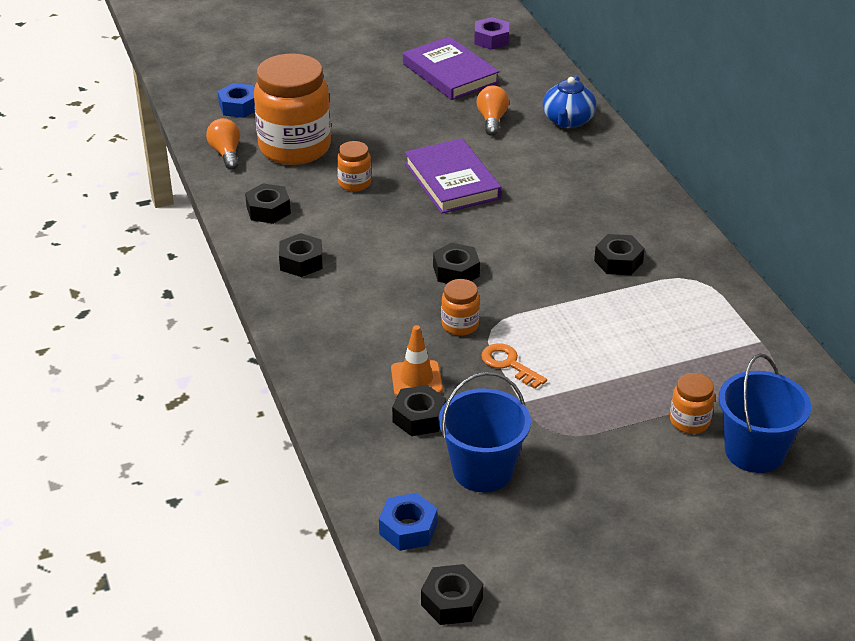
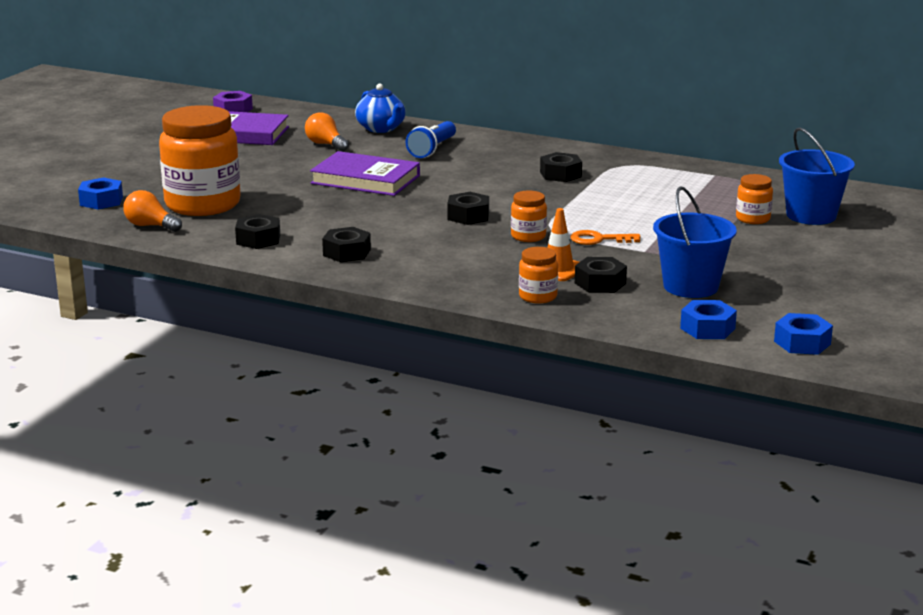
camera: 45 degrees left, 15 degrees down
orange jar [337,141,371,192] -> orange jar moved to [519,247,558,304]
black nut [421,564,483,625] -> blue nut [774,313,833,355]
none -> blue flashlight [406,121,456,158]

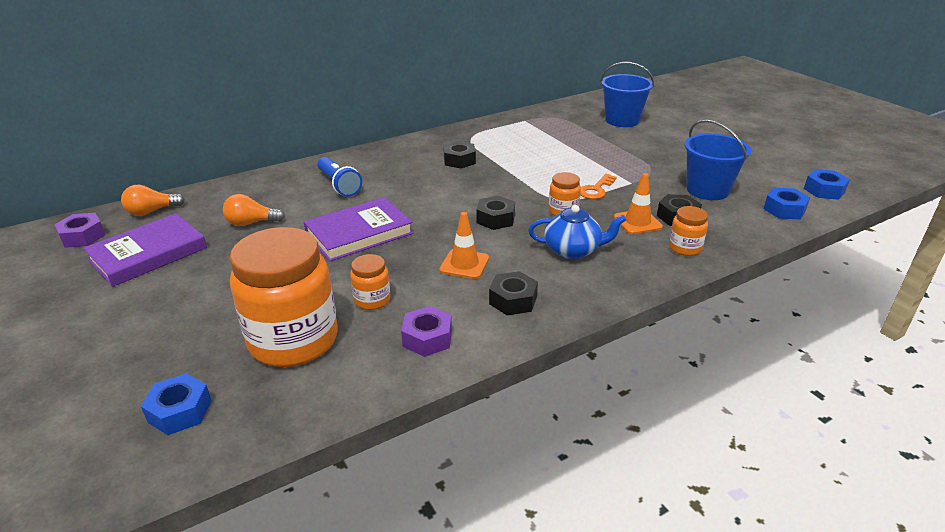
camera: 55 degrees left, 10 degrees up
orange light bulb [123,190,182,232] -> orange light bulb moved to [121,185,185,216]
black nut [235,214,280,249] -> purple nut [401,306,452,357]
blue teapot [355,84,406,133] -> blue teapot moved to [528,205,626,259]
orange jar [736,174,773,224] -> orange jar moved to [350,254,390,310]
none -> orange traffic cone [439,212,489,279]

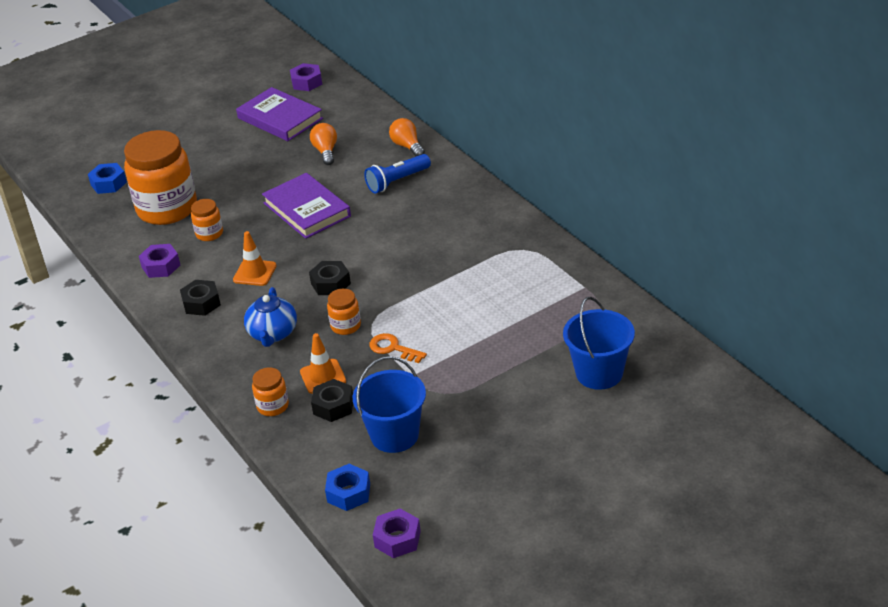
camera: 90 degrees right, 5 degrees up
orange light bulb [121,185,185,216] -> orange light bulb moved to [389,118,425,157]
black nut [443,141,476,169] -> none
blue nut [804,169,850,200] -> purple nut [373,509,421,558]

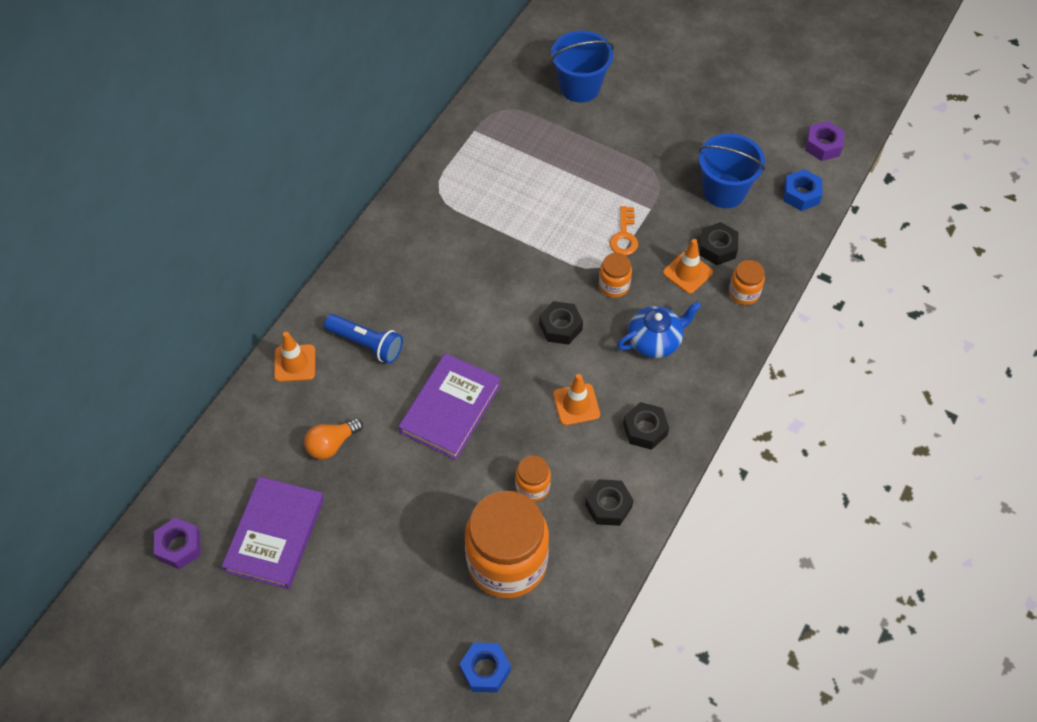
camera: 120 degrees left, 20 degrees up
purple nut [139,244,180,278] -> black nut [585,479,634,526]
orange light bulb [389,118,425,157] -> orange traffic cone [274,332,315,382]

